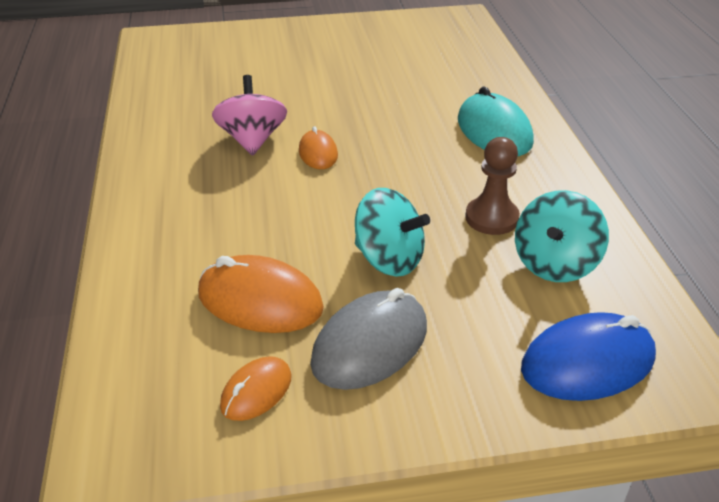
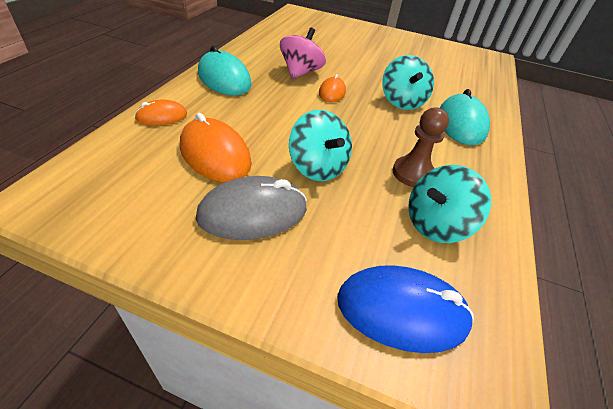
camera: 25 degrees right, 5 degrees up
orange mouse [220,356,291,421] -> orange mouse moved to [134,99,187,125]
none -> turquoise mouse [198,46,251,96]
none -> turquoise spinning top [382,55,434,110]

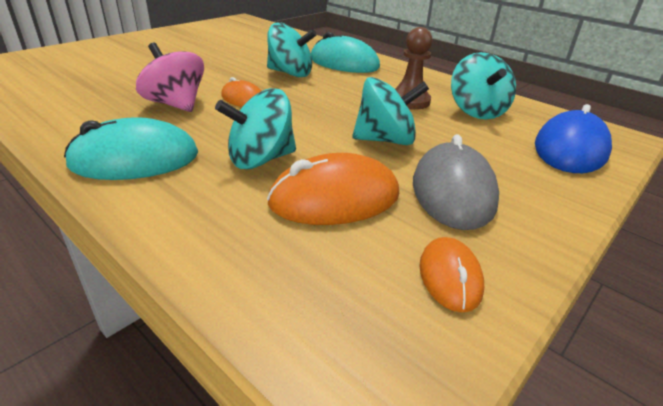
camera: 65 degrees left, 10 degrees down
orange mouse [134,99,187,125] -> orange mouse moved to [419,237,484,312]
none -> turquoise spinning top [215,88,296,169]

